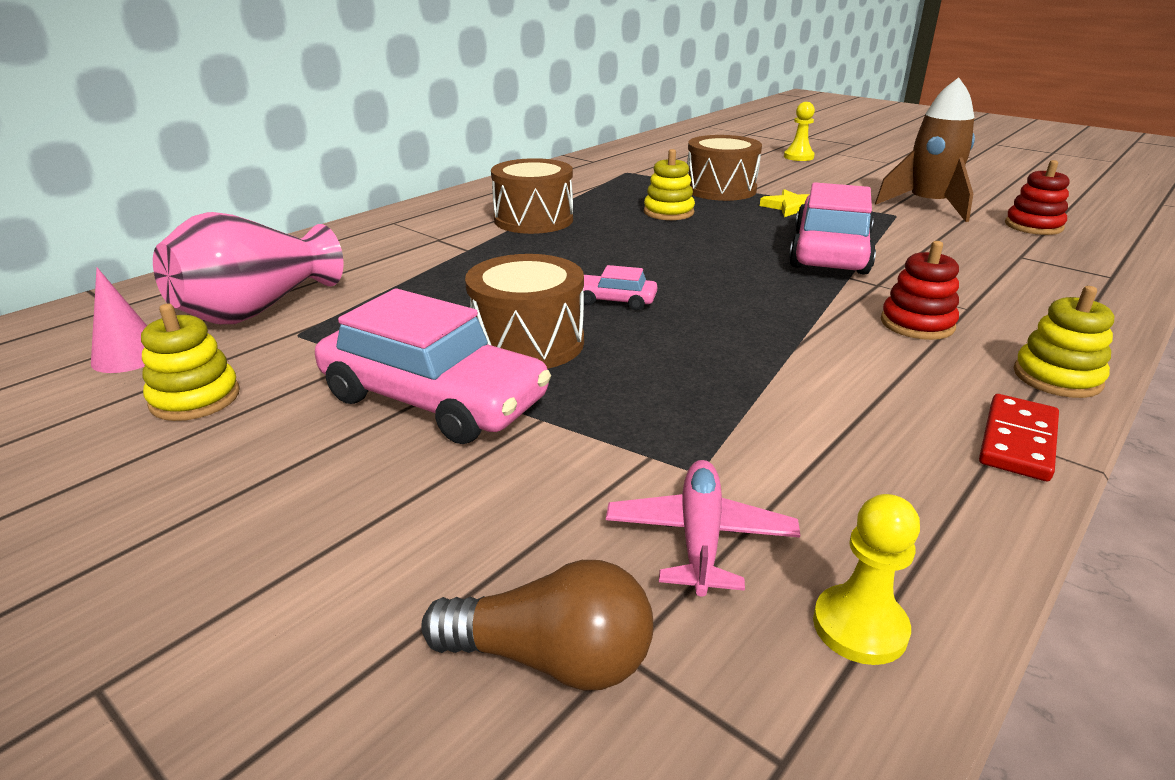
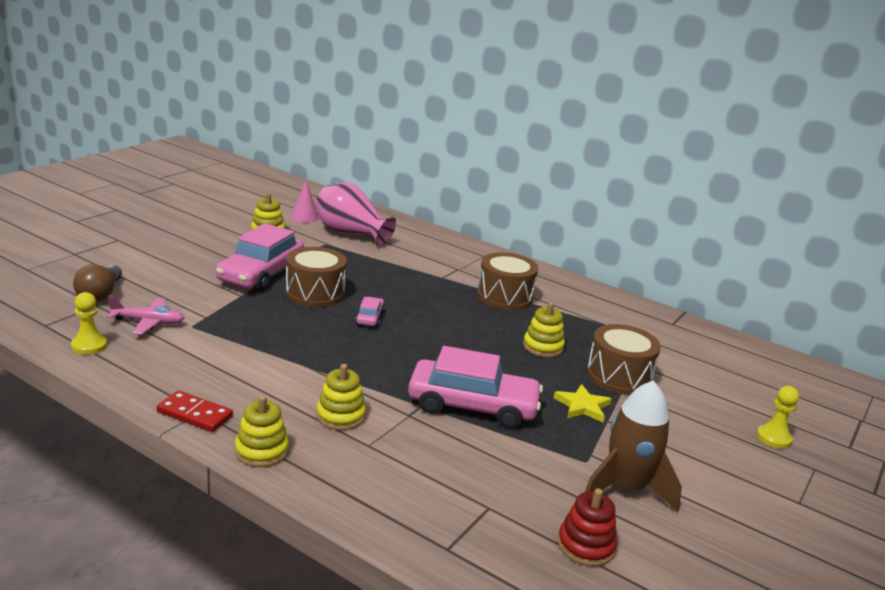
camera: 80 degrees right, 5 degrees down
red stacking toy [881,241,959,340] -> yellow stacking toy [316,364,366,430]

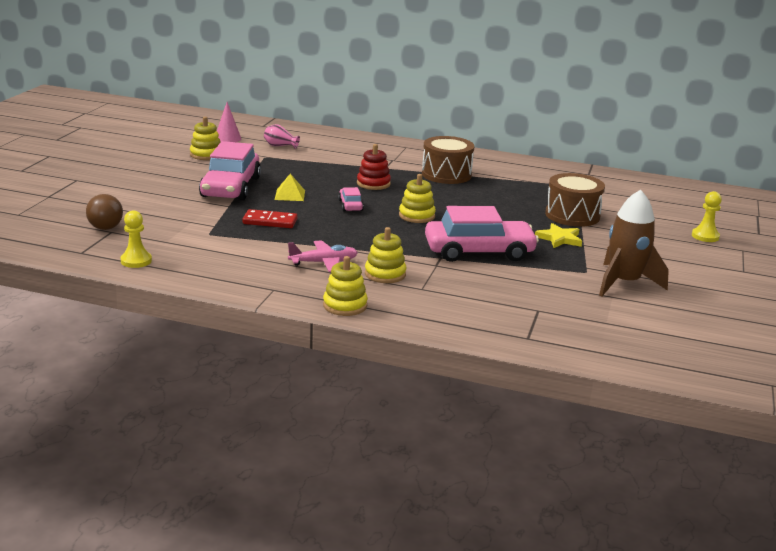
camera: 15 degrees left, 0 degrees up
pink plane [107,295,184,335] -> pink plane moved to [288,240,358,272]
red domino [157,390,233,432] -> red domino moved to [242,209,297,228]
brown drum [285,247,347,307] -> yellow pyramid [275,174,305,201]
pink vase [316,182,396,246] -> pink vase [264,124,300,149], size x0.46
yellow stacking toy [523,302,565,357] -> yellow stacking toy moved to [399,174,436,223]
red stacking toy [558,488,617,567] -> red stacking toy moved to [357,144,391,190]

